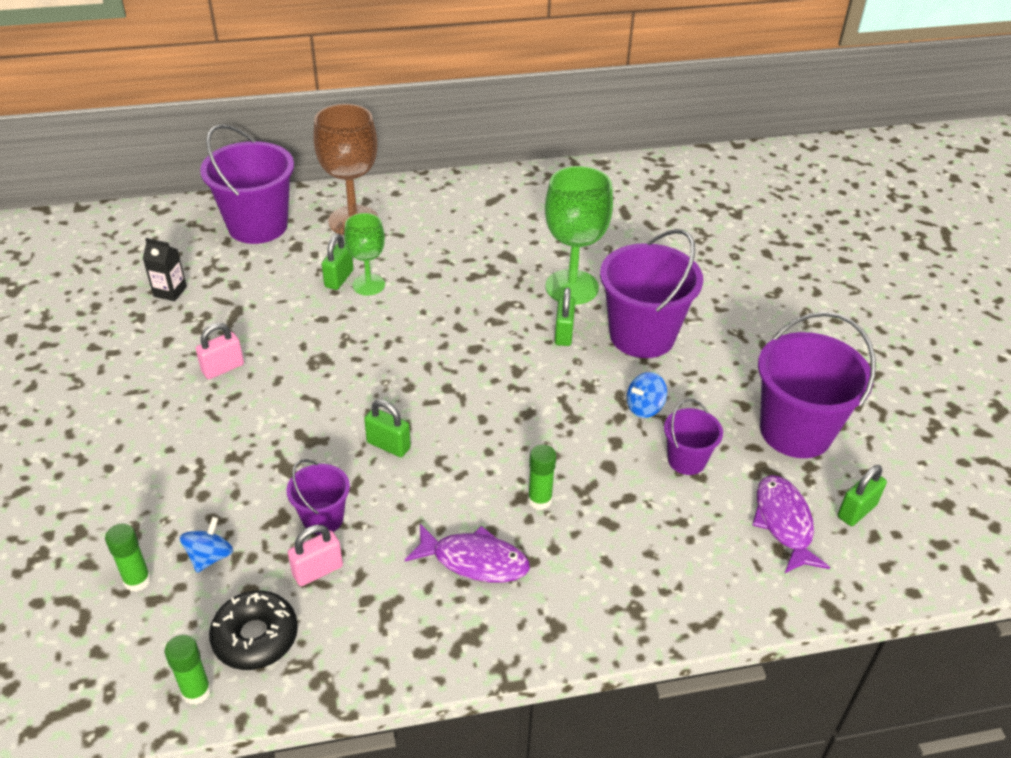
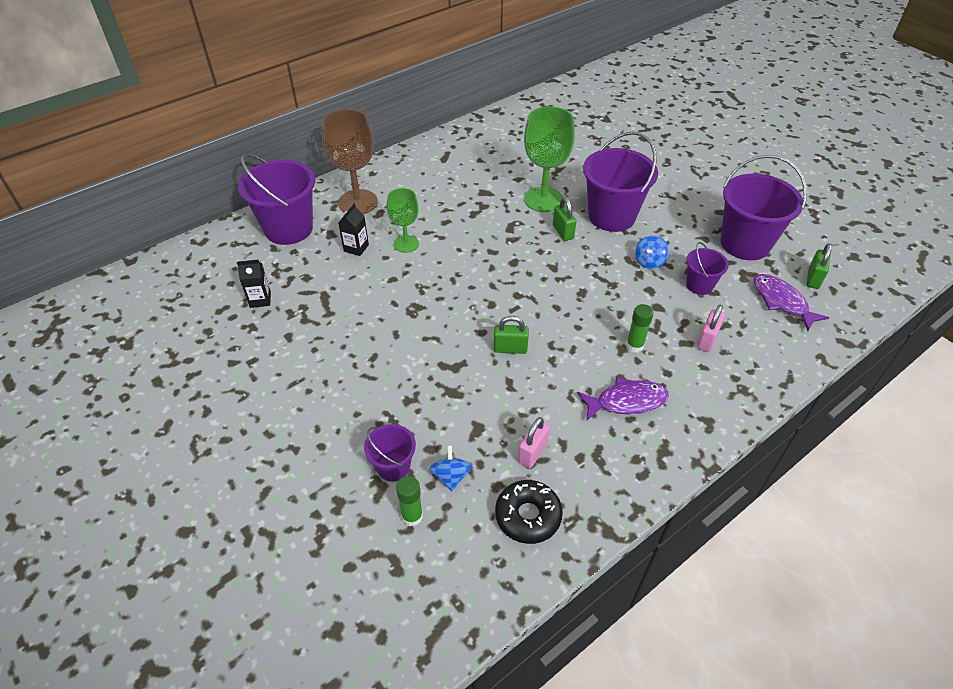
camera: 25 degrees left, 5 degrees up
green glue stick [165,634,211,705] -> none
pink padlock [196,323,244,379] -> pink padlock moved to [697,305,725,352]
purple bucket [286,459,350,535] -> purple bucket moved to [364,424,416,482]
green padlock [322,234,354,290] -> none
none -> black carton [338,203,369,256]

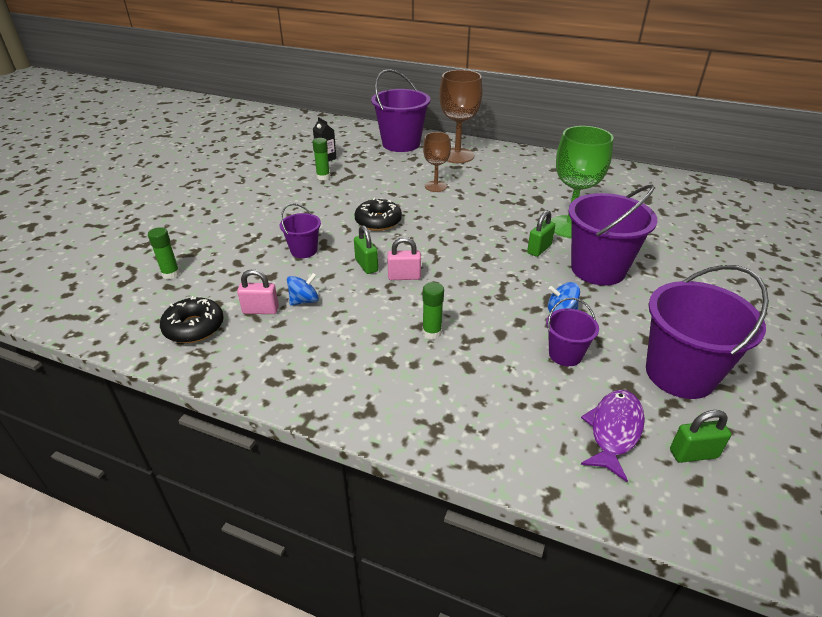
camera: 60 degrees right, 10 degrees down
black carton [338,203,369,256] -> none
purple bucket [364,424,416,482] -> purple bucket moved to [280,203,321,258]
green goblet [387,188,419,253] -> brown goblet [423,132,451,192]
blue spinning top [429,445,472,491] -> blue spinning top moved to [287,273,319,306]
purple fish [577,377,669,420] -> none
pink padlock [697,305,725,352] -> pink padlock moved to [387,237,421,280]
none -> green glue stick [313,138,330,180]
none -> black donut [354,198,402,231]

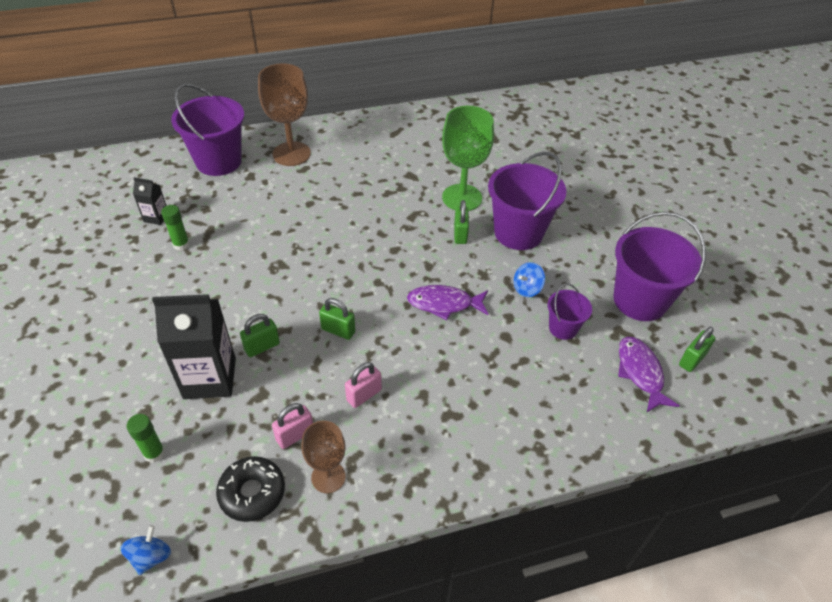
camera: 40 degrees left, 10 degrees up
purple bucket [280,203,321,258] -> green padlock [240,314,280,357]
blue spinning top [287,273,319,306] -> blue spinning top moved to [121,525,171,575]
black donut [354,198,402,231] -> none
pink padlock [387,237,421,280] -> pink padlock moved to [345,362,382,408]
green glue stick [422,282,444,339] -> none
brown goblet [423,132,451,192] -> brown goblet moved to [301,421,346,493]
none -> black carton [152,294,236,399]
none -> purple fish [407,285,488,321]

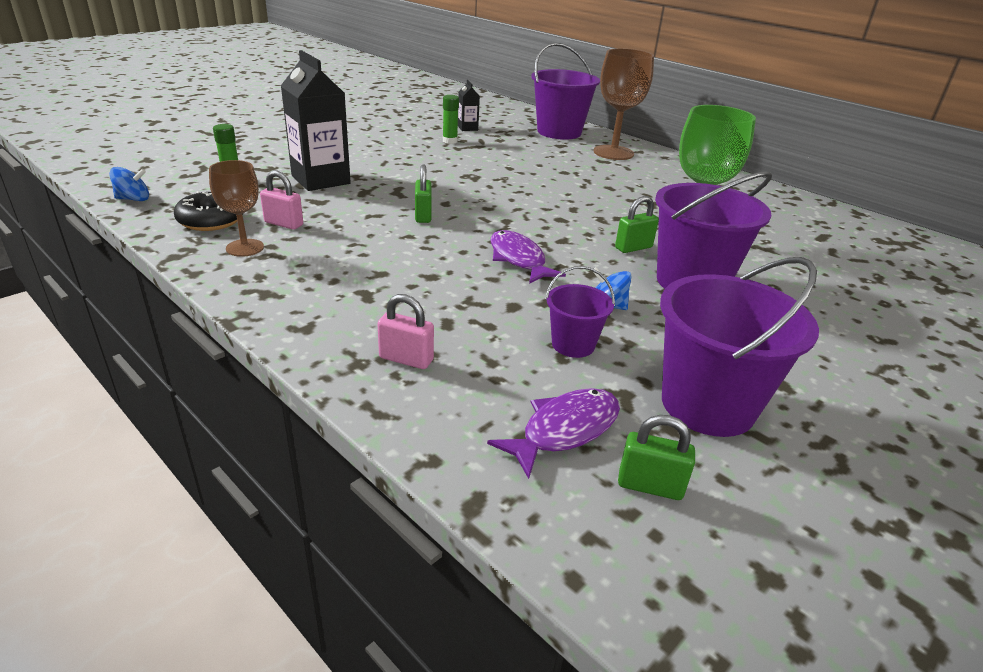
camera: 60 degrees right, 15 degrees down
green padlock [240,314,280,357] -> none
pink padlock [345,362,382,408] -> pink padlock moved to [378,294,434,369]

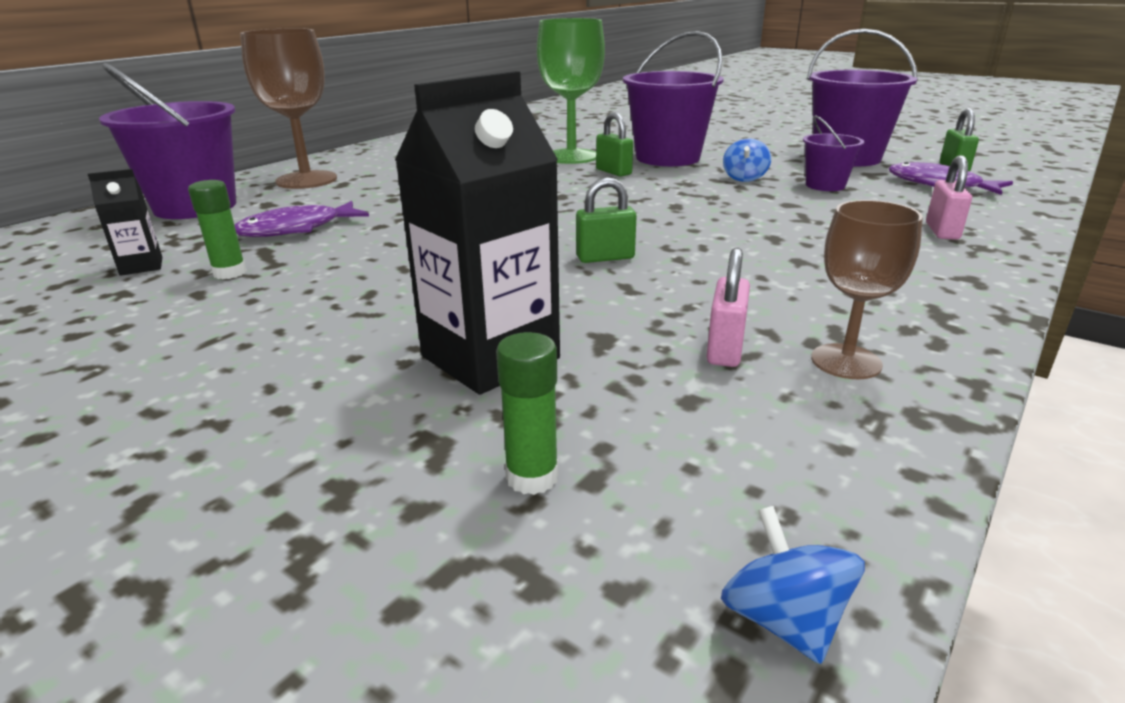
camera: 95 degrees left, 5 degrees down
black donut [174,191,243,231] -> none
purple fish [490,230,566,284] -> purple fish moved to [234,201,369,237]

